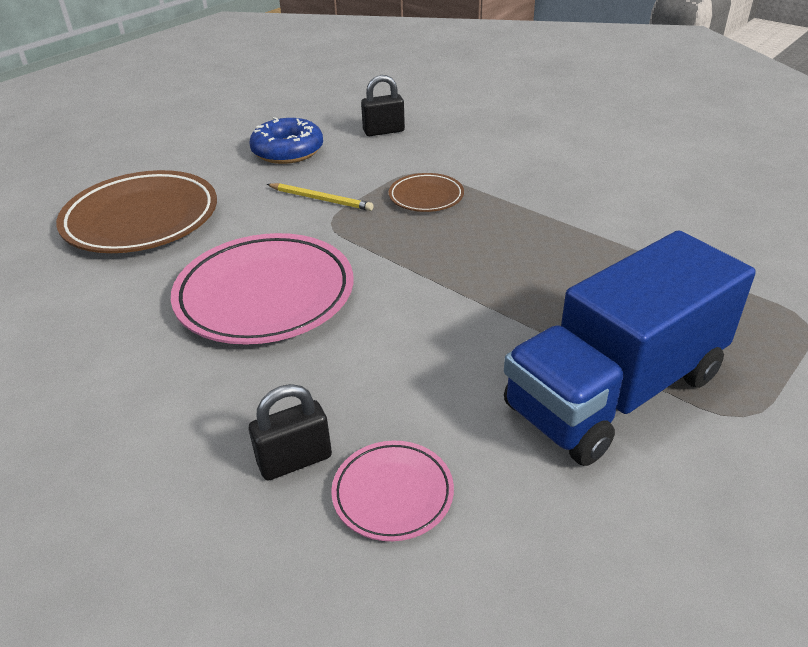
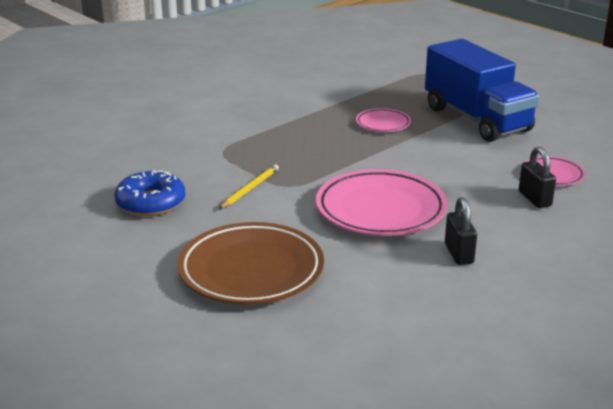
camera: 85 degrees left, 10 degrees down
black padlock [361,75,405,136] -> black padlock moved to [445,197,477,265]
brown plate [389,173,464,212] -> none
none -> pink plate [356,108,411,132]

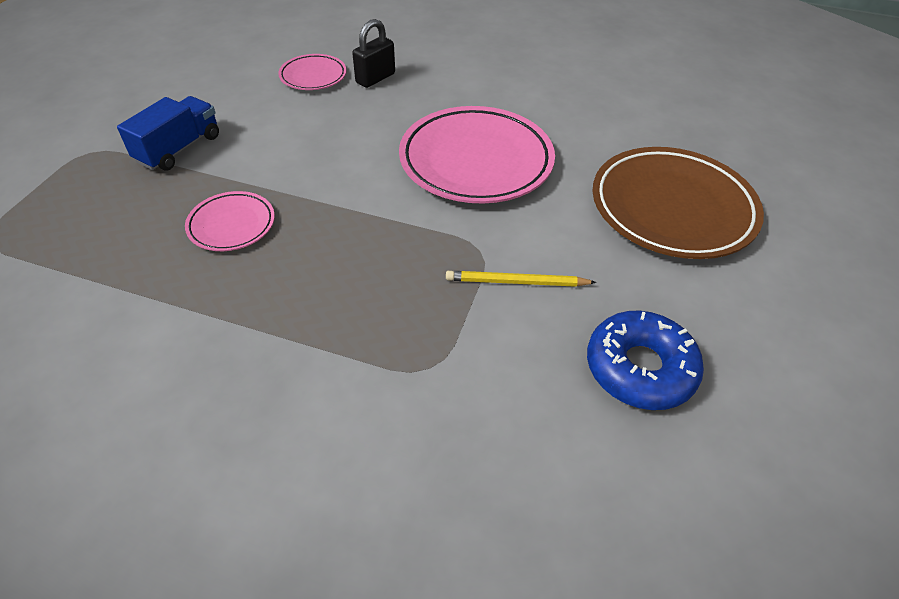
camera: 120 degrees left, 20 degrees up
blue truck [425,39,540,142] -> blue truck [117,96,219,171], size x0.51
black padlock [445,197,477,265] -> none

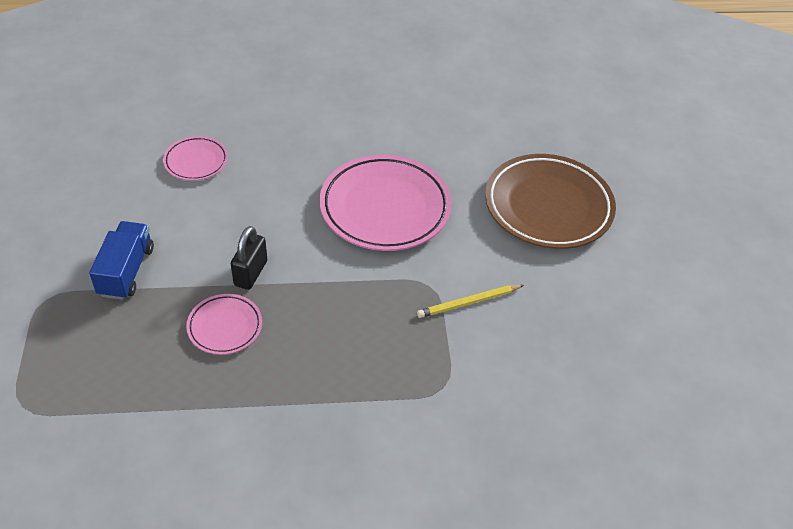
camera: 25 degrees left, 0 degrees up
black padlock [352,19,395,88] -> black padlock moved to [231,226,267,290]
blue donut [587,311,704,410] -> none

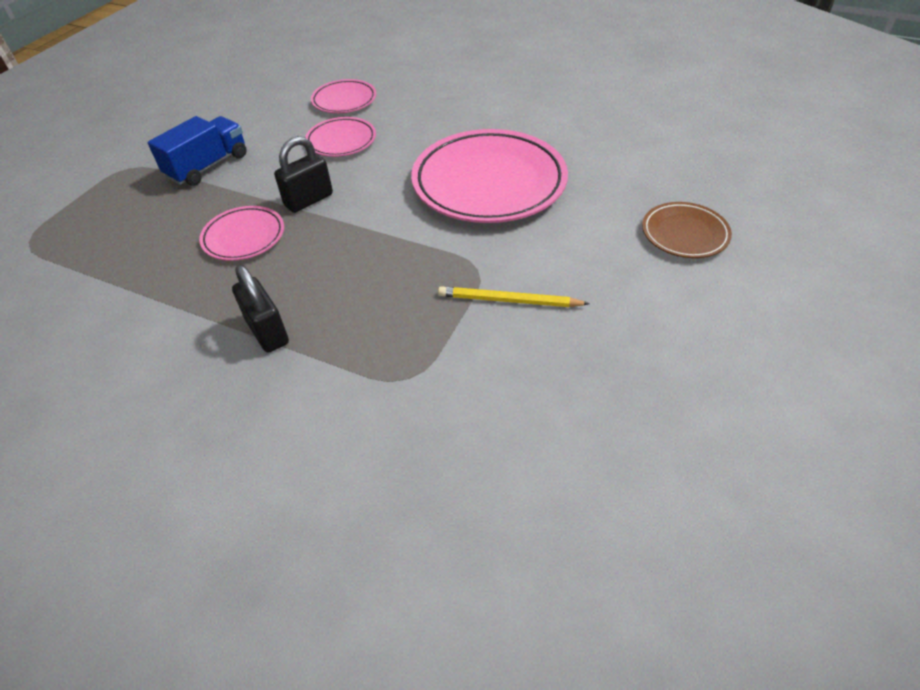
camera: 35 degrees right, 0 degrees up
brown plate [485,154,616,249] -> brown plate [642,202,732,258], size x0.50
none -> black padlock [232,265,289,353]
none -> pink plate [305,117,376,157]

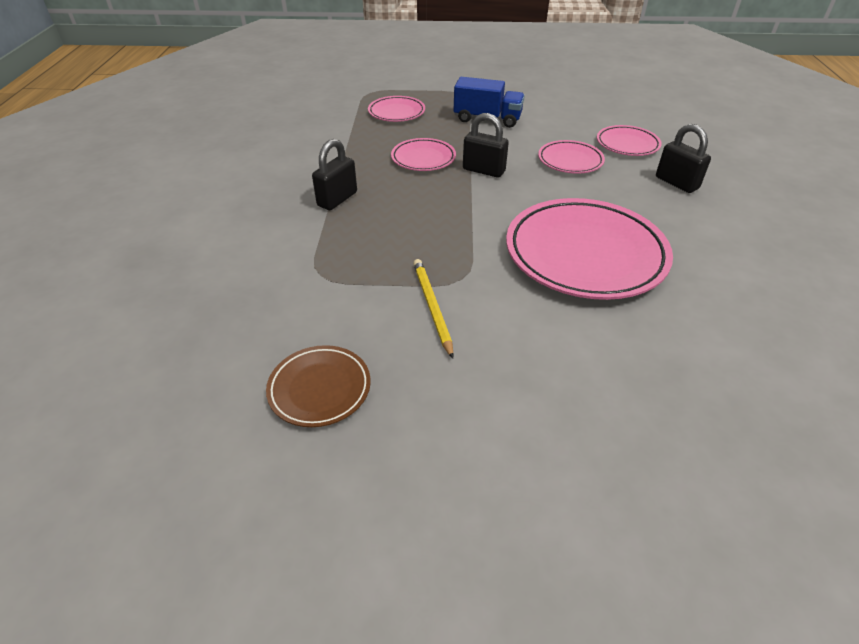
camera: 65 degrees right, 5 degrees down
brown plate [642,202,732,258] -> brown plate moved to [266,345,371,427]
none -> pink plate [368,96,425,122]
none -> black padlock [656,124,711,193]

